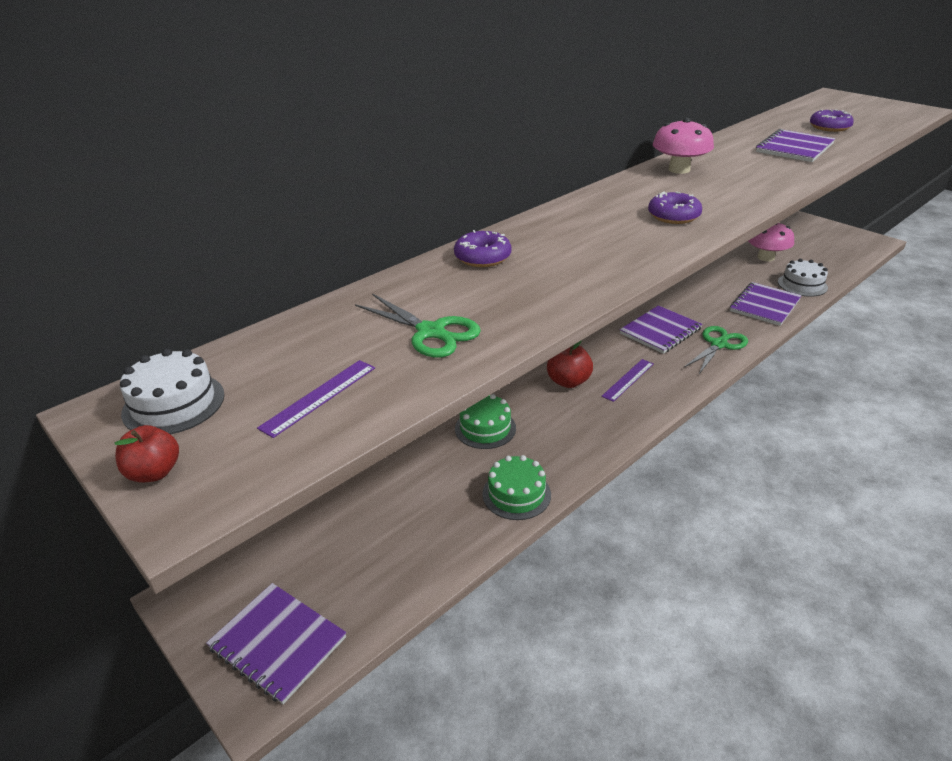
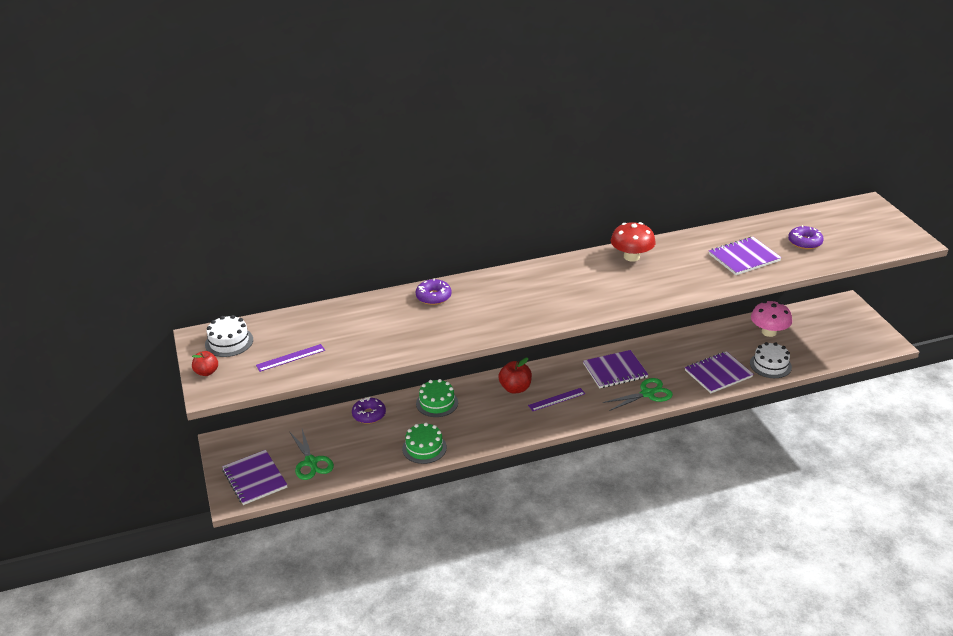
camera: 25 degrees right, 0 degrees up
green scissors [355,294,481,358] -> green scissors moved to [290,429,334,480]
purple donut [648,191,702,224] -> purple donut moved to [352,397,386,424]
pink mushroom [653,118,714,174] -> red mushroom [611,222,656,262]

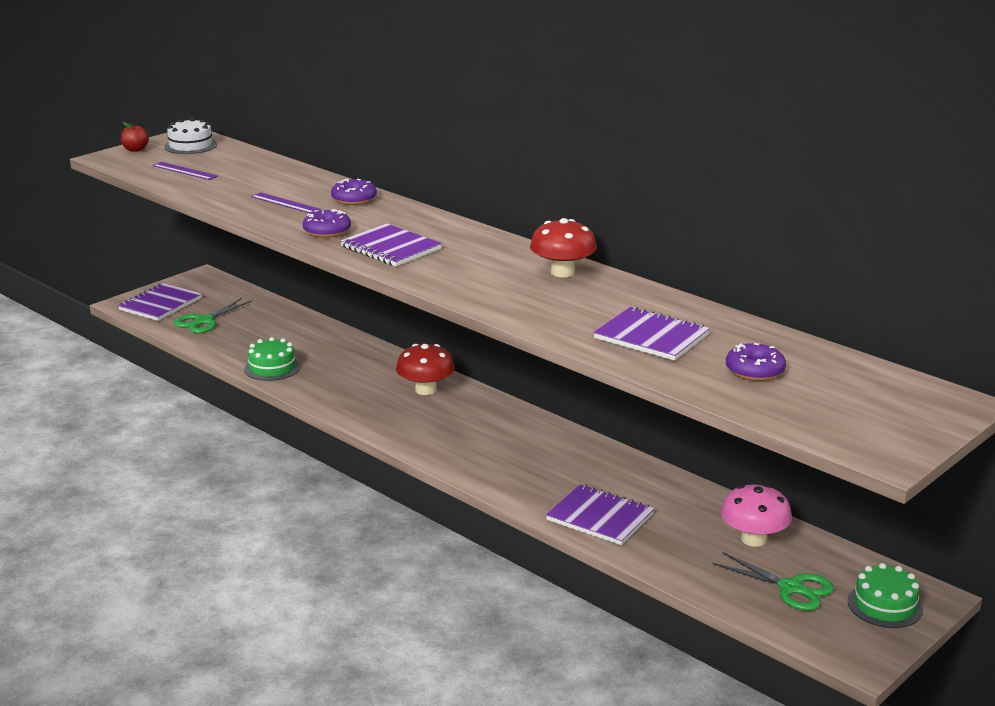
camera: 60 degrees right, 10 degrees down
purple donut [352,397,386,424] -> purple donut moved to [303,209,351,238]
green cake [416,379,458,417] -> green cake moved to [848,563,923,628]
red apple [498,358,532,394] -> red mushroom [396,344,455,395]
purple ruler [528,388,585,411] -> purple ruler moved to [251,192,321,213]
purple notebook [583,350,648,388] -> purple notebook moved to [340,223,442,266]
green scissors [603,378,673,411] -> green scissors moved to [713,552,834,611]
white cake [750,342,792,378] -> none

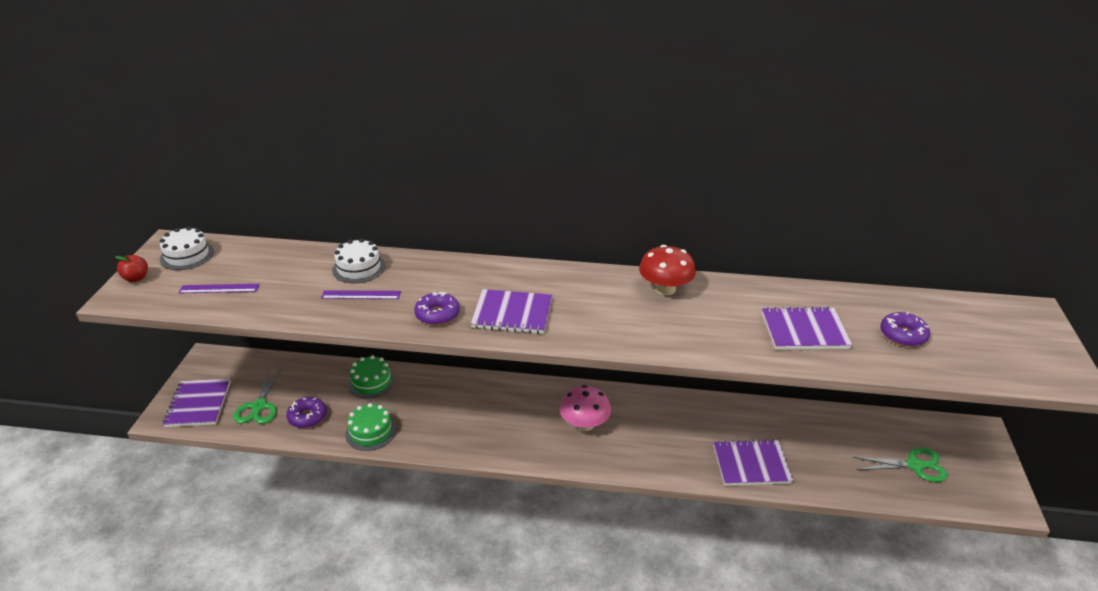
camera: 35 degrees left, 10 degrees up
purple donut [331,178,377,205] -> purple donut moved to [286,397,327,428]
red mushroom [396,344,455,395] -> none
pink mushroom [721,484,792,547] -> pink mushroom moved to [560,385,611,431]
green cake [848,563,923,628] -> green cake moved to [348,355,395,399]
none -> white cake [332,238,386,283]

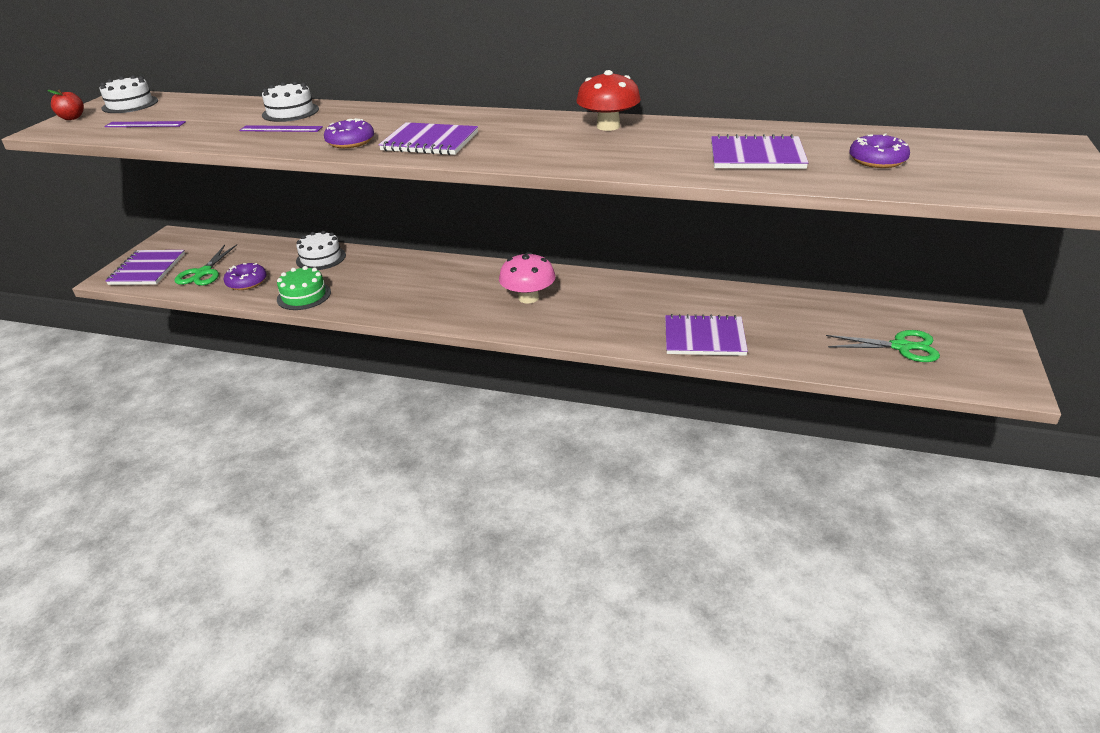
camera: 10 degrees right, 0 degrees up
green cake [348,355,395,399] -> white cake [296,231,346,270]

